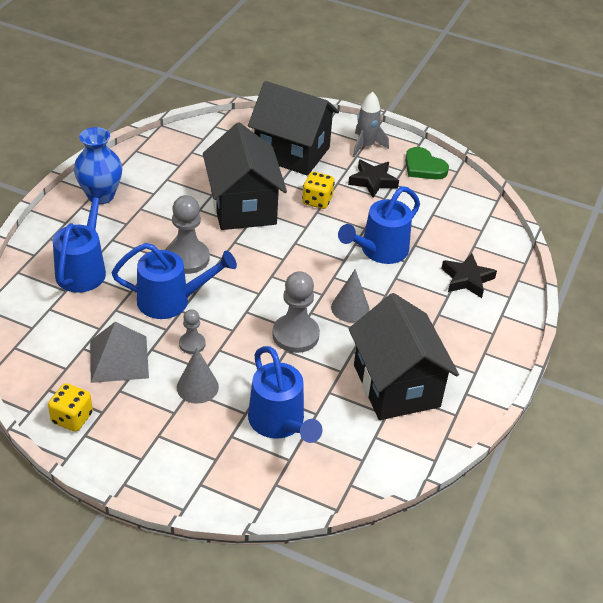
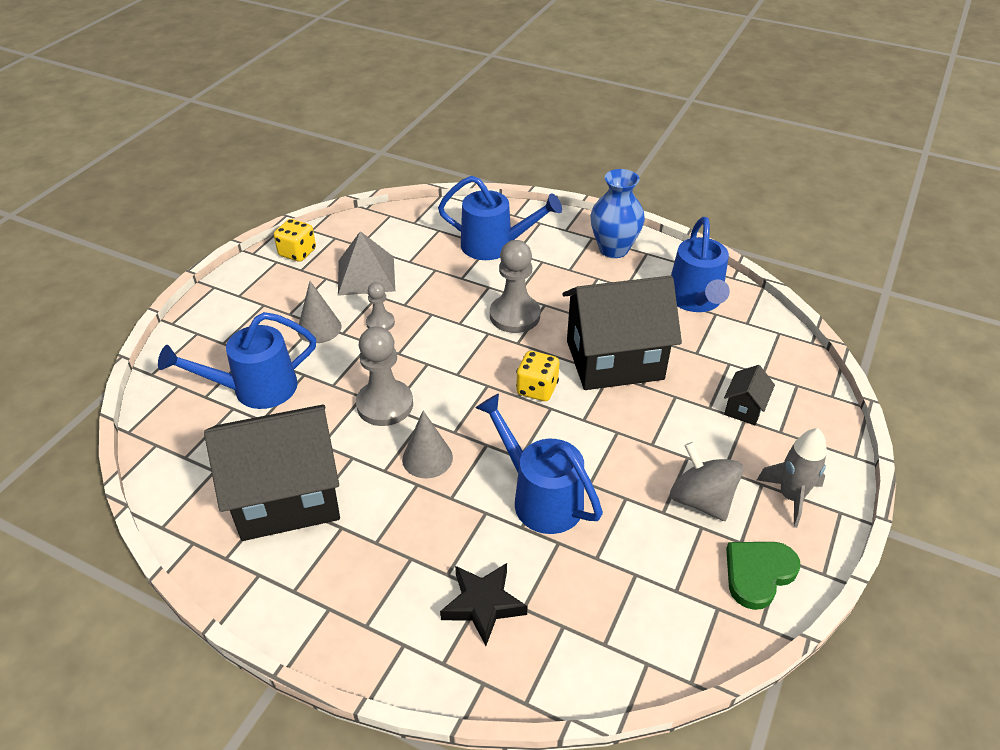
camera: 95 degrees right, 0 degrees up
blue watering can [112,243,237,319] -> blue watering can moved to [671,217,730,312]
black house [248,81,339,176] -> black house [724,365,775,425], size x0.41
yellow dice [302,172,335,209] -> yellow dice moved to [516,351,559,401]
black star [348,160,399,198] -> grey spinning top [670,442,743,521]

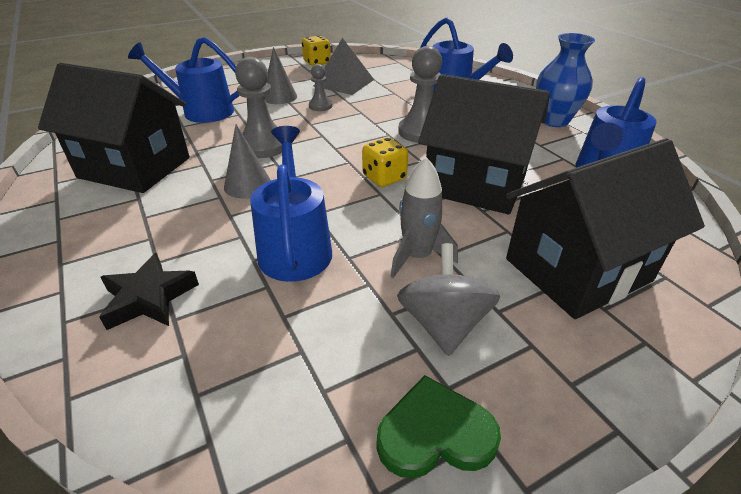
camera: 35 degrees right, 5 degrees down
black house [724,365,775,425] -> black house [506,138,705,319], size x2.41
grey rocket [757,428,827,528] -> grey rocket moved to [390,157,458,278]

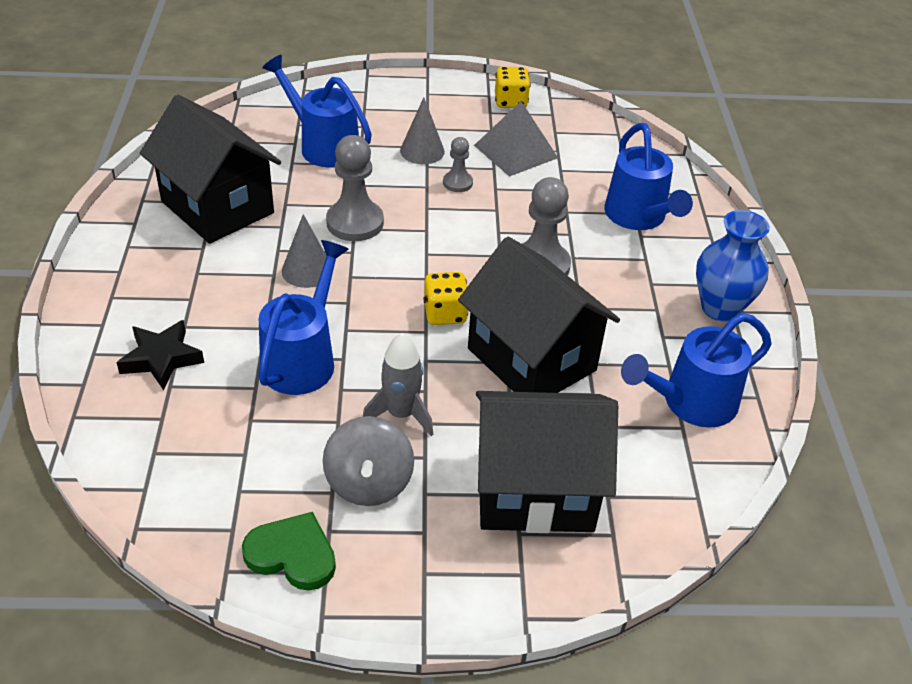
camera: 25 degrees right, 5 degrees up
grey spinning top [397,243,500,356] -> grey spinning top turned 150 degrees clockwise [323,416,414,506]

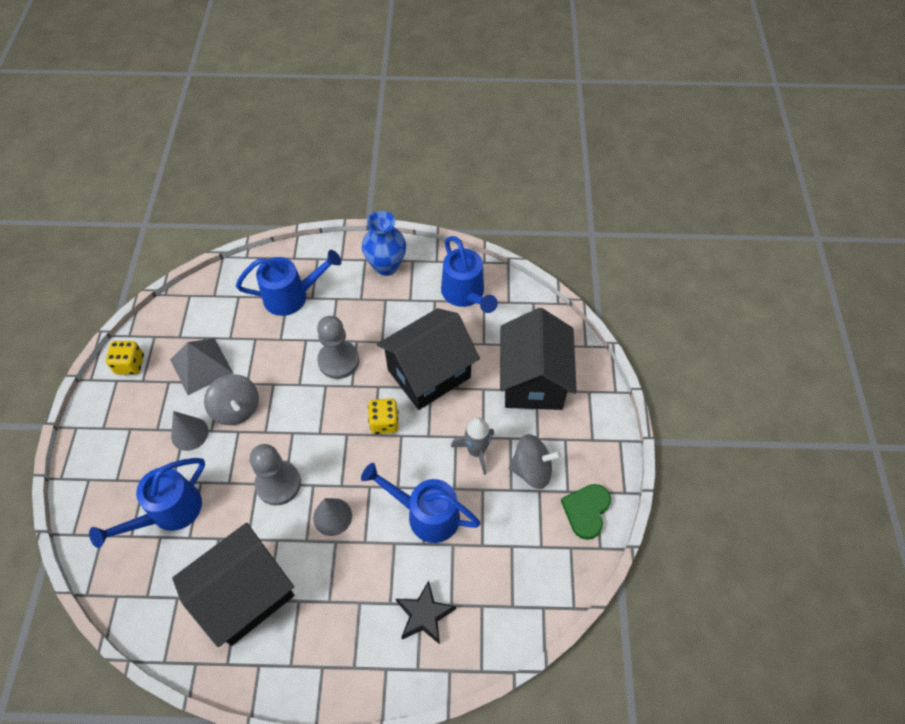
camera: 85 degrees left, 15 degrees up
grey pawn [443,137,473,192] -> grey spinning top [204,374,259,425]

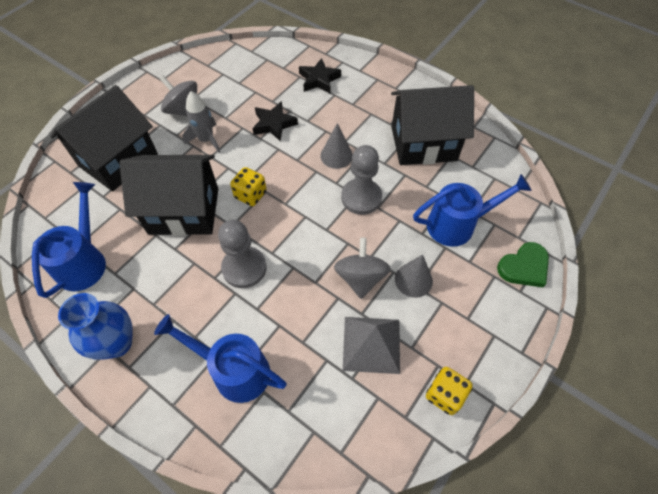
camera: 145 degrees left, 0 degrees up
blue watering can [361,463,481,543] -> black star [253,101,298,141]
green heart [561,484,611,540] -> green heart moved to [497,242,549,287]

